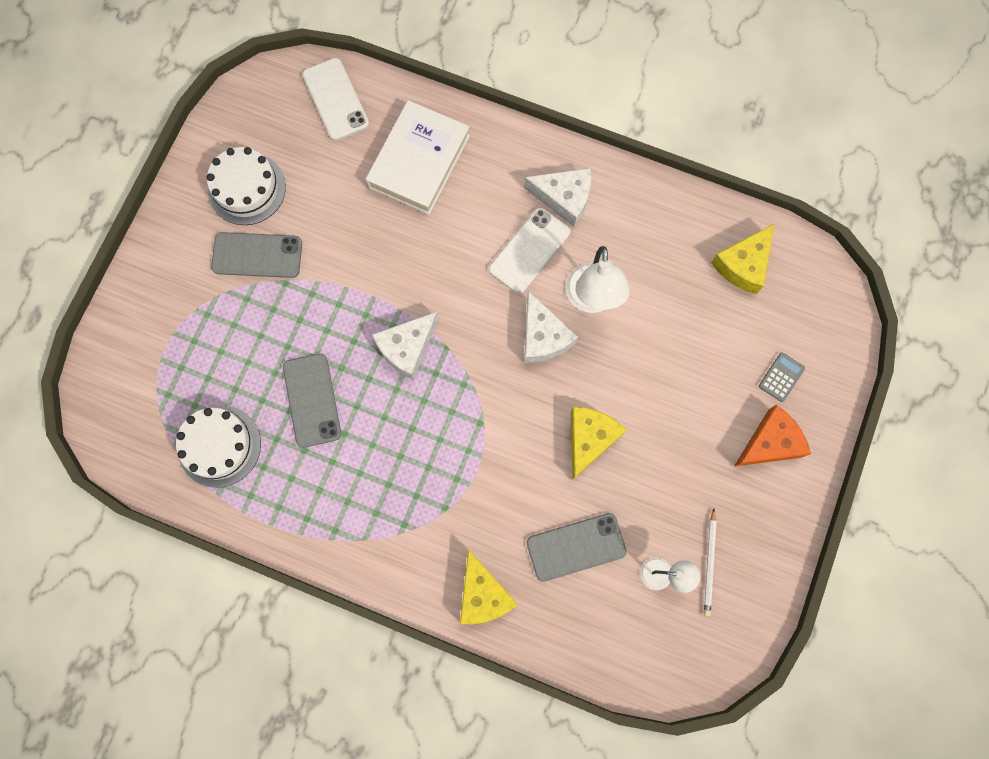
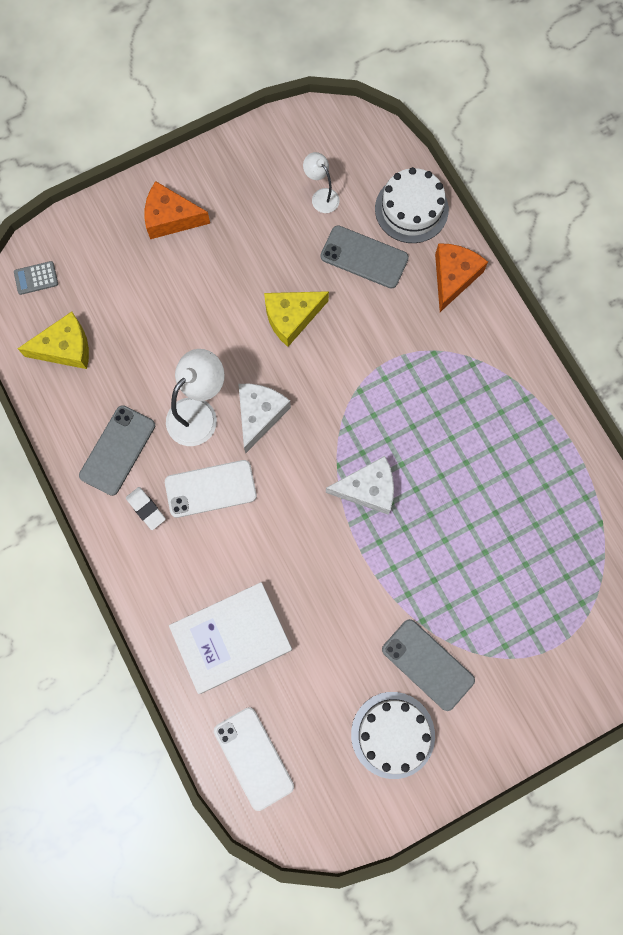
camera: 140 degrees left, 0 degrees up
white cake [176,405,261,488] -> white cake moved to [375,167,449,243]
grey phone [283,353,341,448] -> grey phone moved to [79,405,155,496]
white phone [302,58,369,141] -> white phone turned 45 degrees counterclockwise [214,707,294,811]
yellow cheese [460,549,518,624] -> orange cheese [435,243,488,312]
white cheese [524,168,591,227] -> white eraser [126,487,166,530]
white pencil [704,509,716,616] -> none
grey calculator [759,352,805,402] -> grey calculator moved to [14,261,58,295]

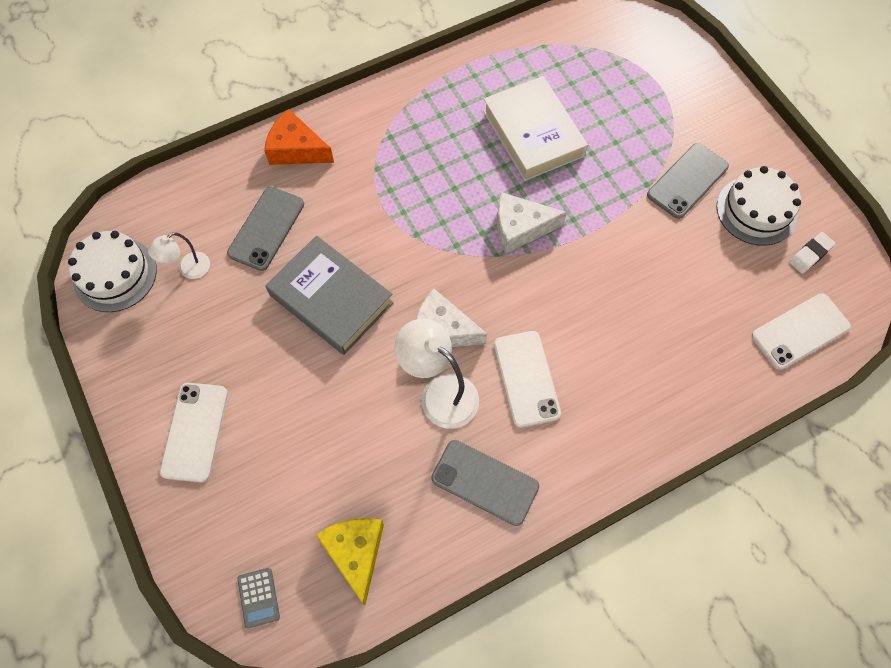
camera: 90 degrees left, 10 degrees down
white eraser [126,487,166,530] -> white eraser moved to [789,232,836,274]
orange cheese [144,181,210,239] -> white phone [160,383,228,482]
white book [169,582,292,694] -> white book moved to [483,76,588,181]
yellow cheese [264,291,329,347] -> grey book [265,235,394,355]
white cheese [326,456,394,515] -> white cheese turned 90 degrees counterclockwise [497,193,567,254]
white cake [375,167,449,243] -> white cake moved to [68,231,157,312]

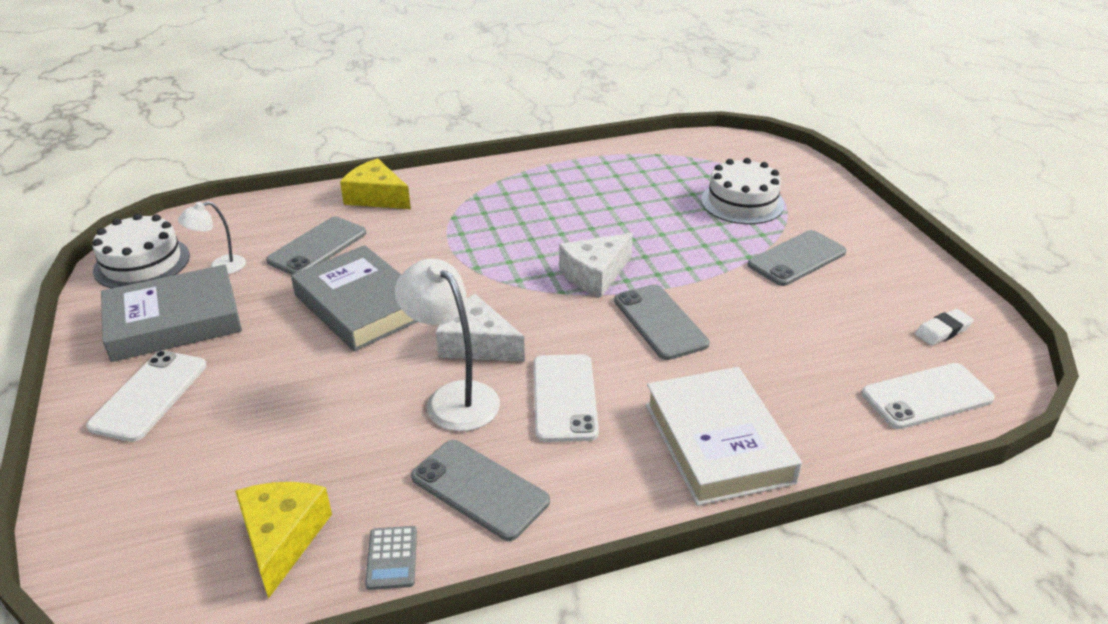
camera: 10 degrees right, 30 degrees down
grey calculator [237,568,280,628] -> grey calculator moved to [365,526,417,590]
orange cheese [264,109,334,165] -> yellow cheese [340,158,411,209]
white book [483,76,588,181] -> white book moved to [646,367,802,506]
white cheese [497,193,567,254] -> white cheese turned 45 degrees counterclockwise [559,233,633,297]
white cake [717,166,801,246] -> white cake moved to [701,158,784,224]
none -> grey book [101,265,242,362]
none -> grey phone [614,284,710,360]

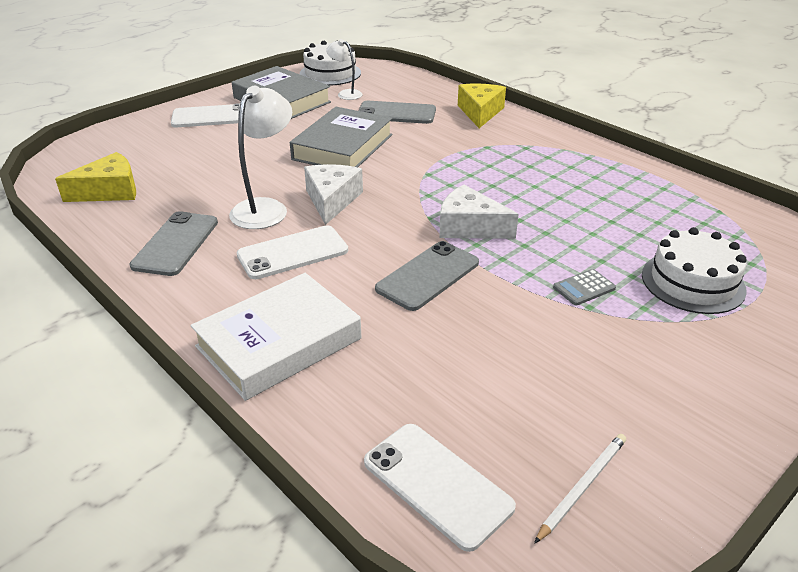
camera: 65 degrees right, 0 degrees up
grey calculator [365,526,417,590] -> grey calculator moved to [553,269,616,306]
grey phone [748,230,846,286] -> none
white eraser [915,309,974,346] -> white pencil [534,434,626,544]

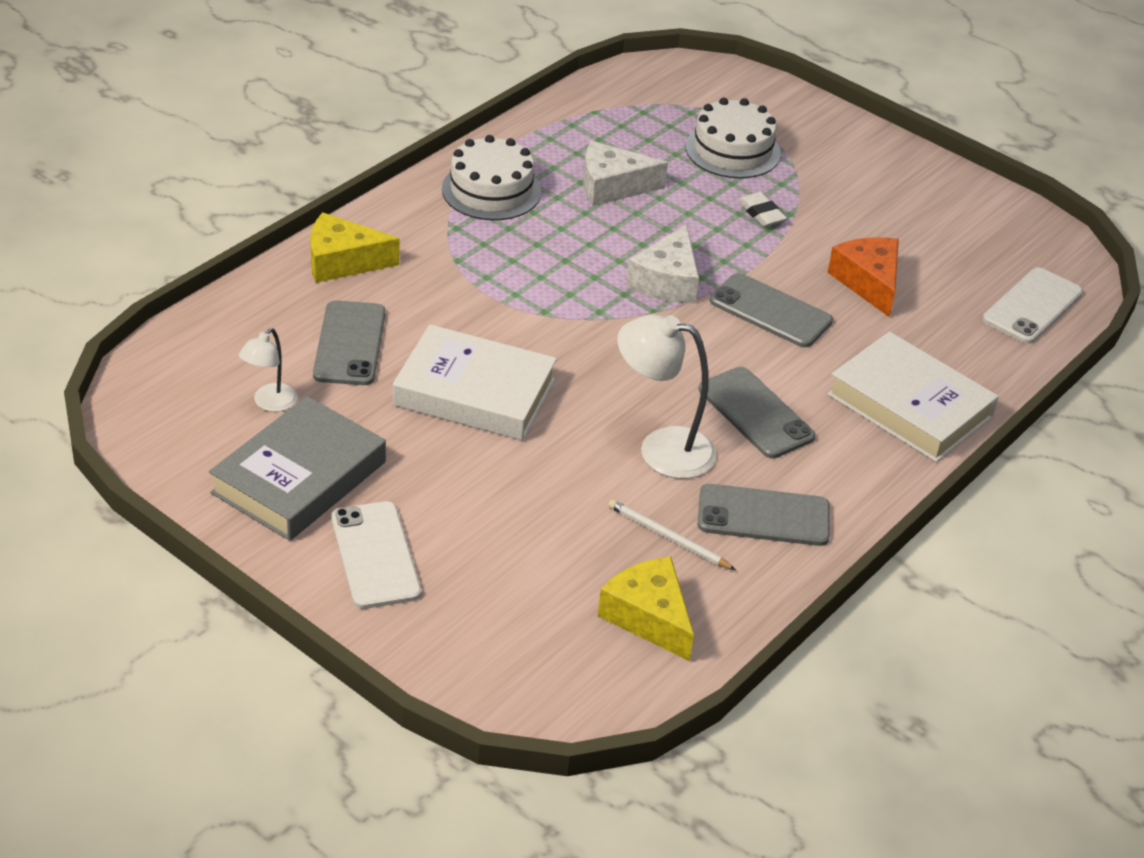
camera: 100 degrees left, 5 degrees up
white phone [237,225,348,279] -> grey phone [699,367,815,458]
grey book [290,107,392,167] -> white book [393,324,557,441]
white cake [300,41,361,86] -> white cake moved to [442,135,541,220]
white cheese [304,164,363,225] -> white cheese moved to [583,141,668,206]
white pencil [534,434,626,544] -> white pencil moved to [608,499,736,570]
grey calculator [553,269,616,306] -> white eraser [738,192,787,227]
none -> orange cheese [827,237,899,317]

